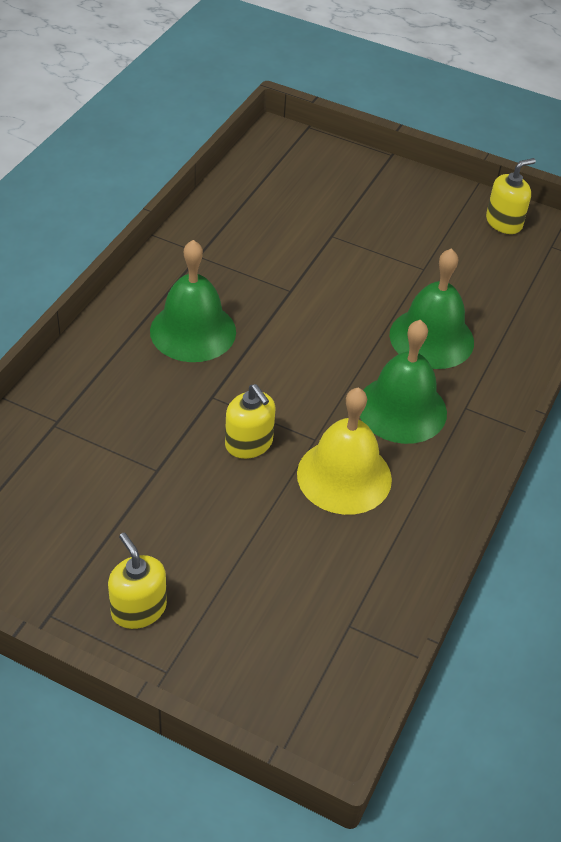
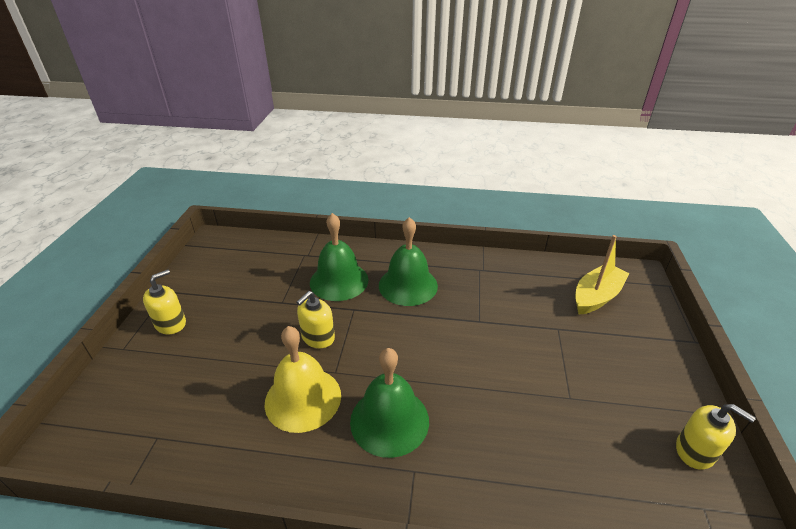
camera: 75 degrees right, 10 degrees down
green bell [389,248,474,369] -> green bell moved to [310,213,368,301]
none -> yellow boat [575,235,630,315]

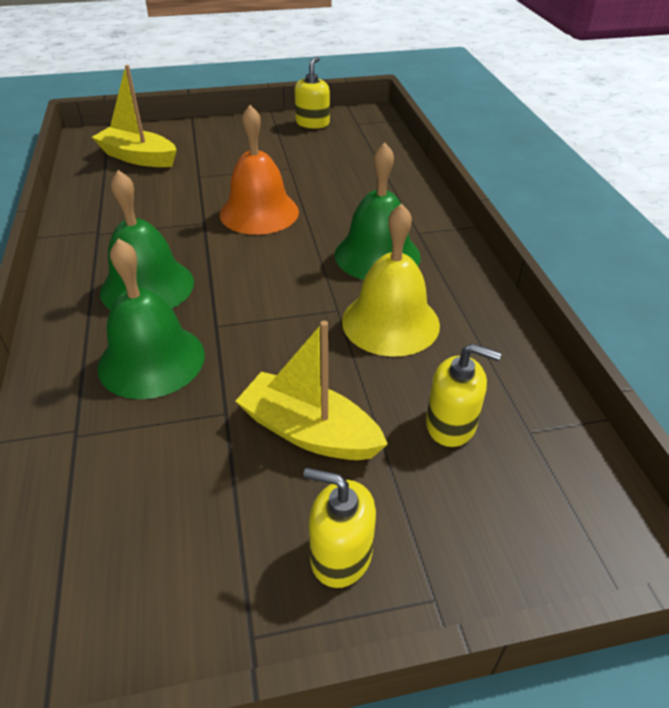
camera: 110 degrees left, 5 degrees up
yellow soap dispenser [296,291,335,348] -> yellow soap dispenser moved to [426,343,501,447]
none -> orange bell [220,105,299,235]
none -> yellow boat [235,321,388,460]

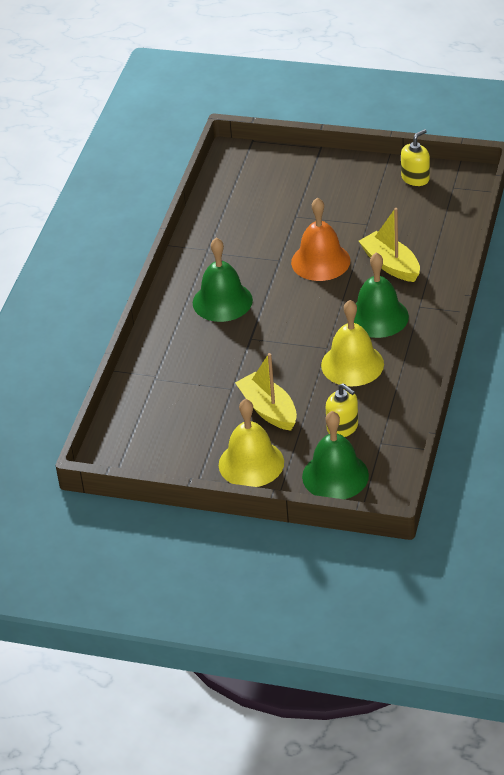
camera: 30 degrees right, 0 degrees up
yellow boat [92,65,177,167] -> yellow boat moved to [359,208,420,282]
green bell [98,238,205,399] -> green bell moved to [302,411,369,499]
yellow soap dispenser [304,468,376,588] -> yellow bell [219,399,284,487]

